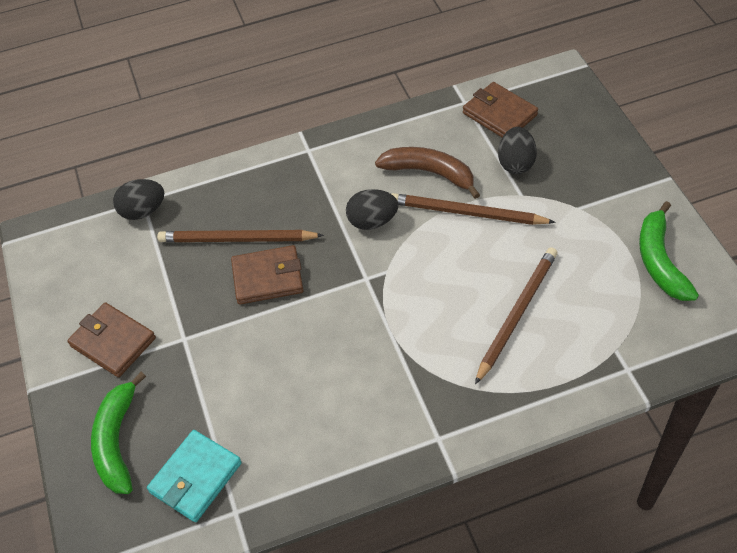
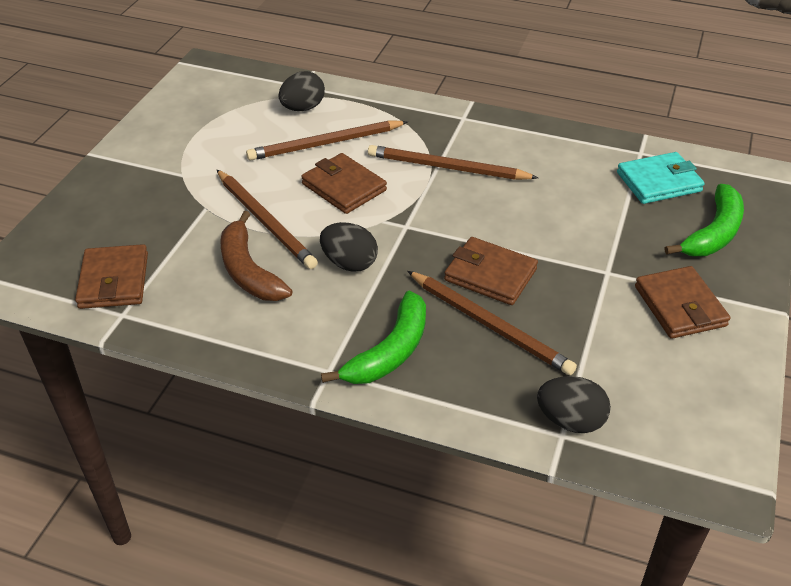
camera: 145 degrees left, 10 degrees down
black egg [498,127,537,174] -> black egg moved to [279,71,325,111]
green banana [639,201,699,301] -> green banana moved to [321,291,426,384]
none -> brown wallet [301,153,387,214]
none -> brown pencil [368,145,538,180]

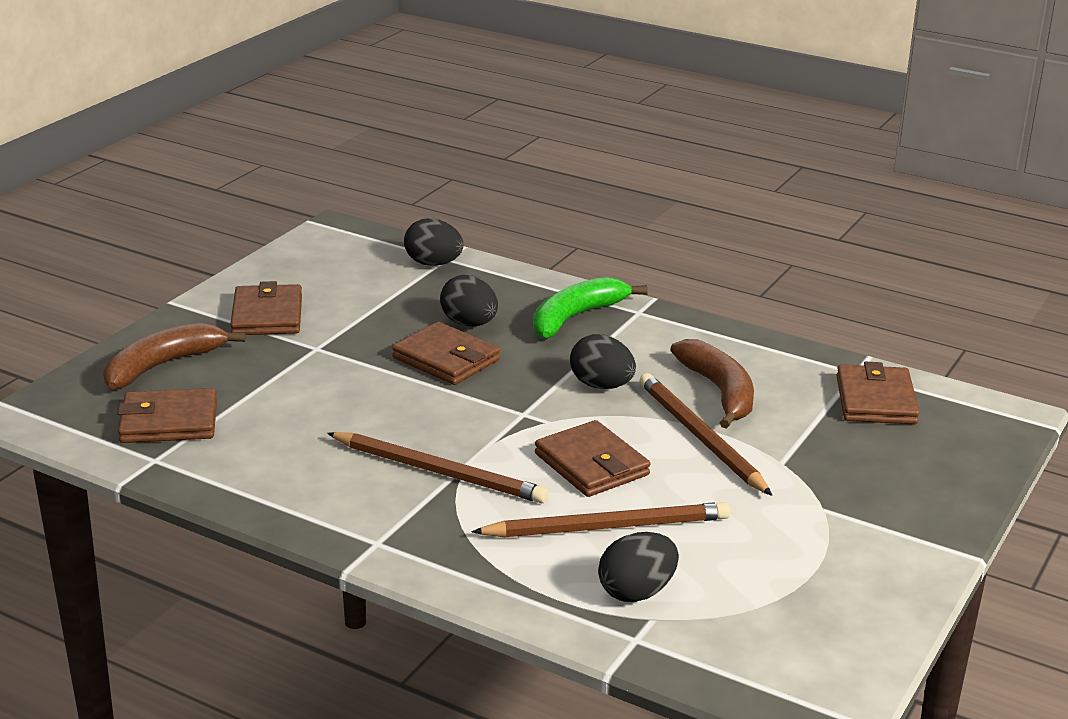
camera: 170 degrees left, 15 degrees down
brown pencil [408,271,577,375] -> black egg [440,275,498,327]
turquoise wallet [617,152,705,204] -> brown wallet [117,388,217,443]
green banana [665,184,744,256] -> brown banana [103,323,246,389]

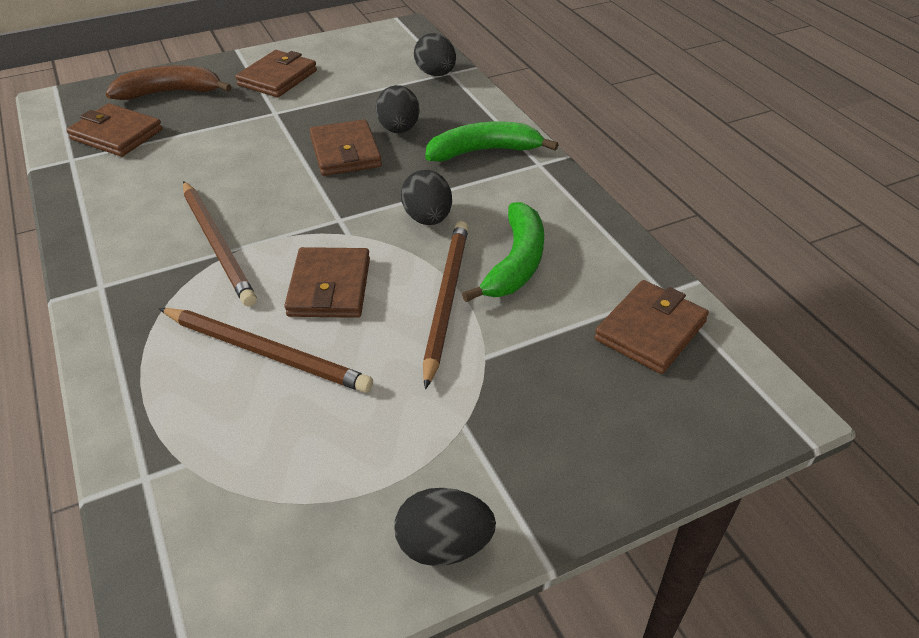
camera: 35 degrees right, 15 degrees up
black egg [598,532,679,602] -> black egg moved to [395,488,496,566]
brown banana [670,339,754,429] -> green banana [462,202,544,302]

